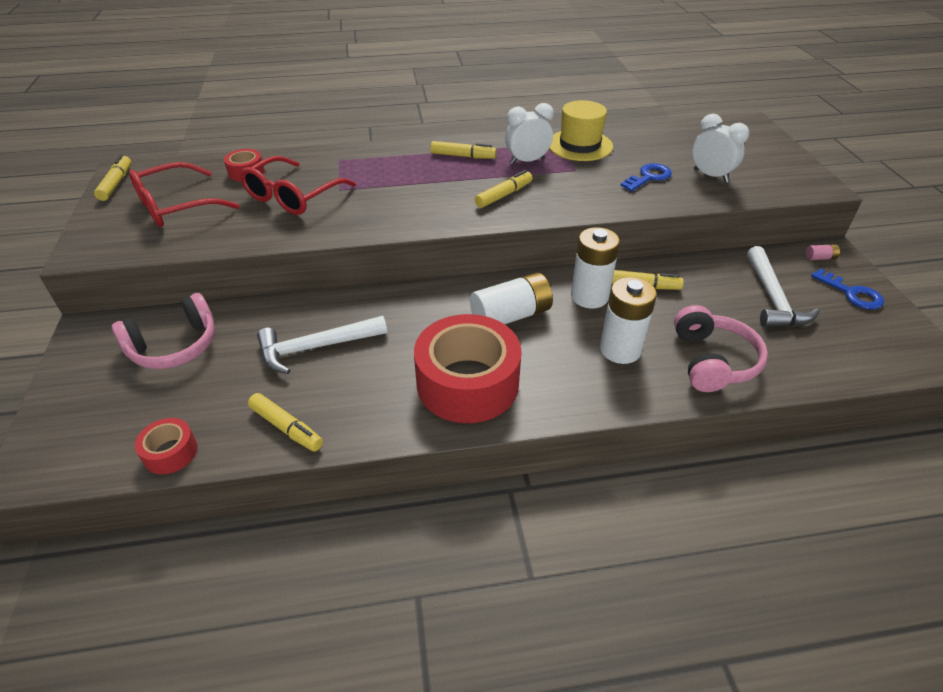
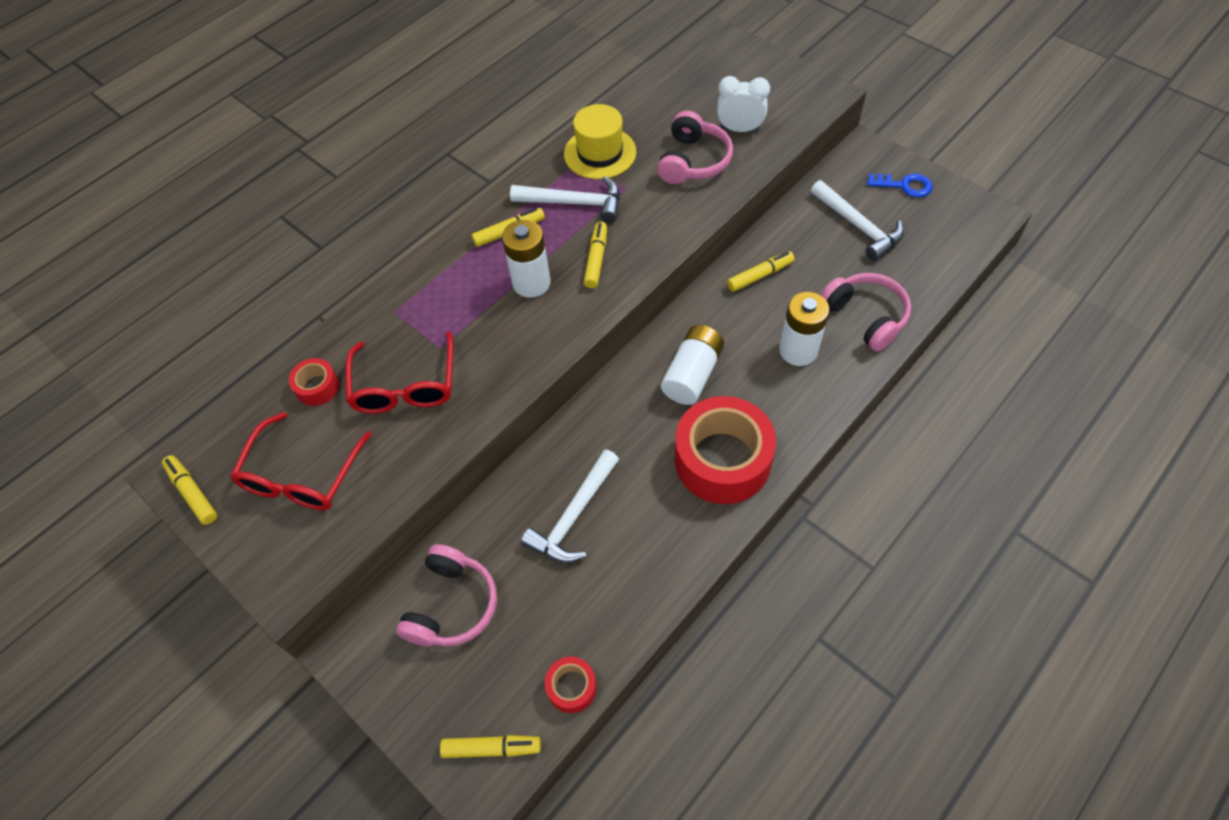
camera: 35 degrees left, 15 degrees up
yellow marker [248,393,323,452] -> yellow marker moved to [440,735,541,758]
white clock [505,103,554,164] -> white hammer [510,176,620,223]
white battery [571,227,620,309] -> white battery moved to [502,220,551,298]
blue key [620,163,672,191] -> pink headphones [657,111,733,184]
pink battery [805,244,840,260] -> none

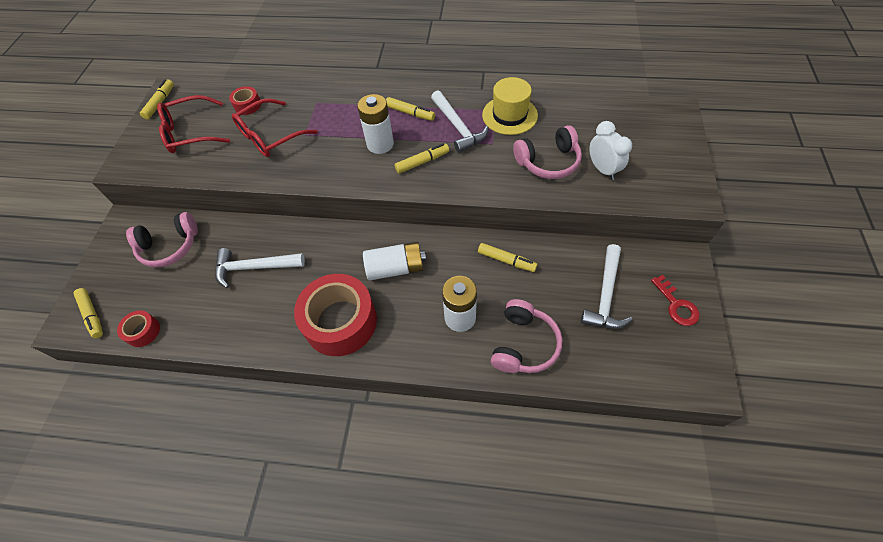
camera: 55 degrees right, 0 degrees up
blue key [867,173,933,197] -> red key [651,275,699,326]

